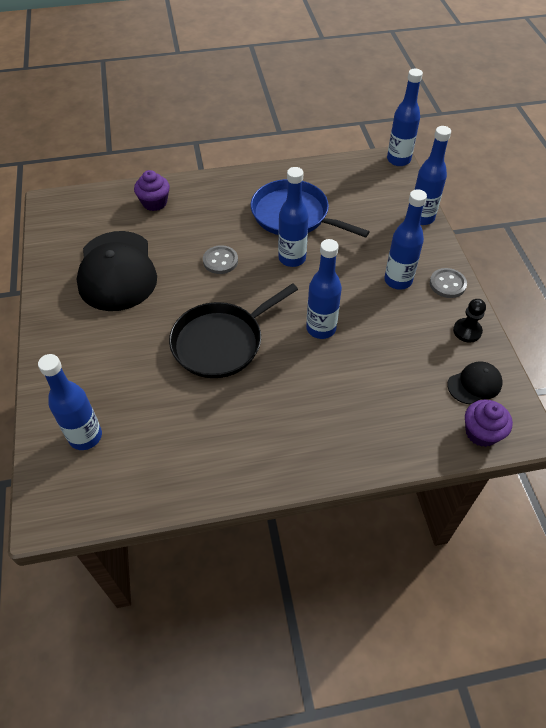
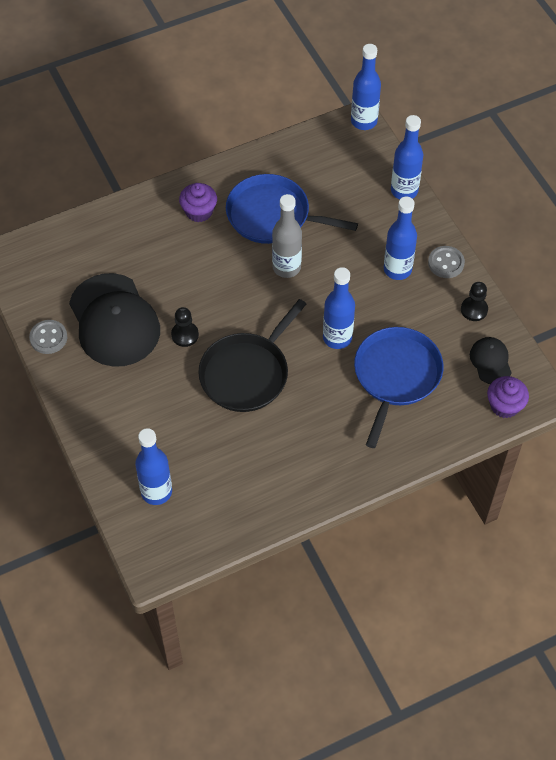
camera: 15 degrees left, 5 degrees up
purple cupcake [134,170,170,211] -> purple cupcake moved to [179,183,217,222]
grey button [203,245,238,274] -> grey button moved to [29,320,67,354]
blue bottle [278,167,309,267] -> grey bottle [272,194,302,278]
black cap [447,361,503,404] -> black cap turned 60 degrees counterclockwise [470,337,512,384]
none -> black pawn [171,307,199,347]
none -> blue pan [354,327,443,448]

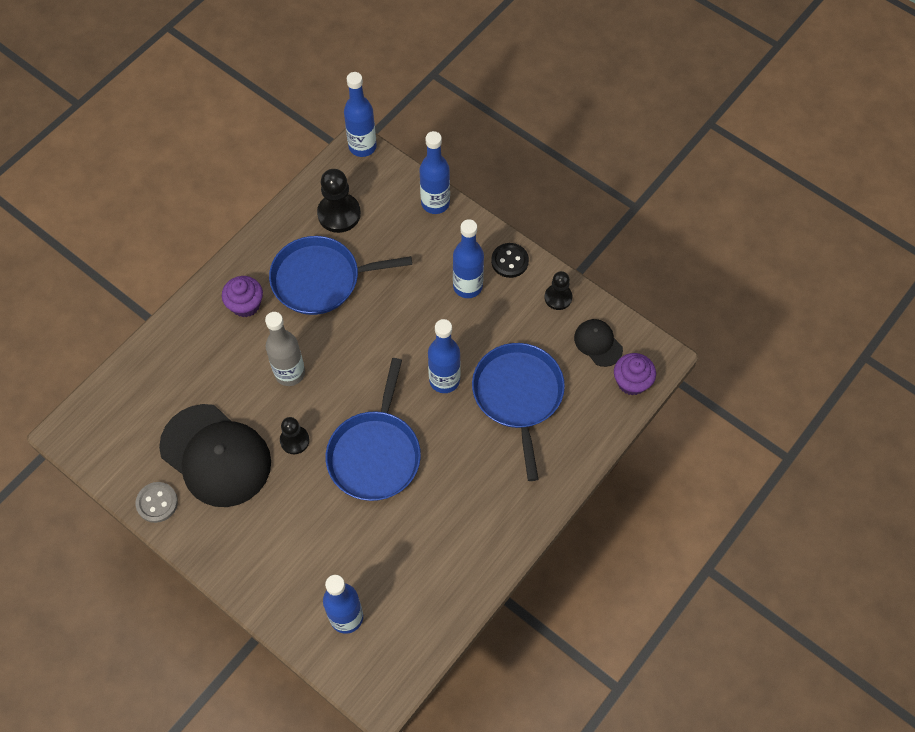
camera: 25 degrees left, 5 degrees up
black pan [198,299,306,412] -> blue pan [326,358,421,501]
grey bottle [272,194,302,278] -> grey bottle moved to [265,312,305,386]
grey button [428,246,465,278] -> black button [491,243,529,278]
none -> black pawn [317,169,361,233]

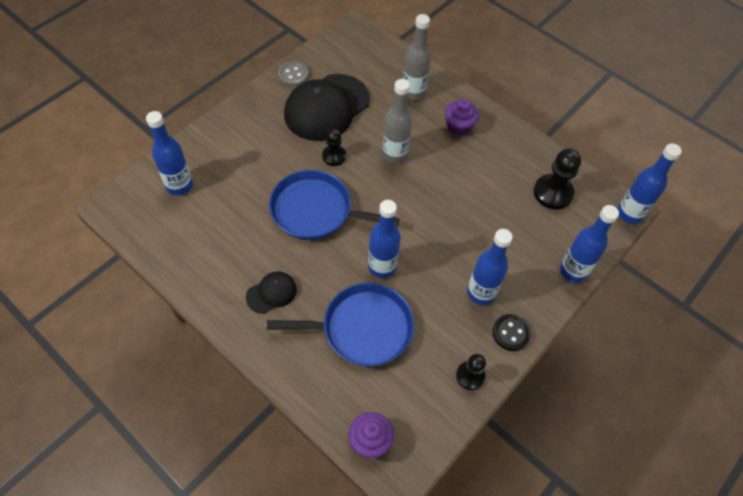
camera: 90 degrees right, 5 degrees down
blue pan [269,236,412,315] -> none
black cap [574,319,623,367] -> black cap moved to [246,271,297,314]
none -> grey bottle [403,14,431,100]

